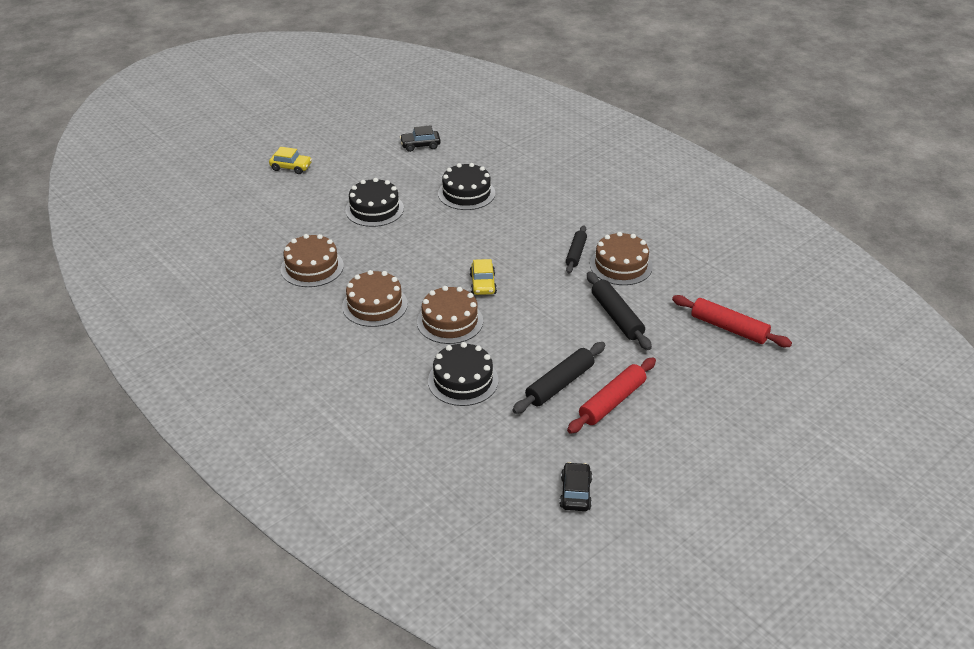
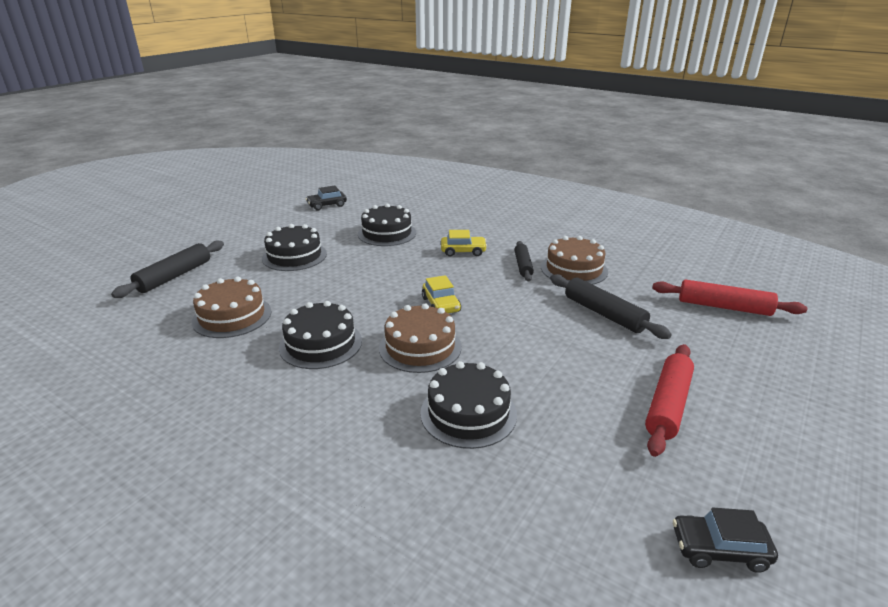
camera: 15 degrees left, 10 degrees down
yellow car [269,147,312,174] -> yellow car moved to [441,230,487,257]
brown cake [342,270,408,327] -> black cake [279,301,362,369]
black rolling pin [512,342,605,414] -> black rolling pin moved to [111,241,224,298]
black car [560,462,592,511] -> black car turned 75 degrees counterclockwise [673,508,778,573]

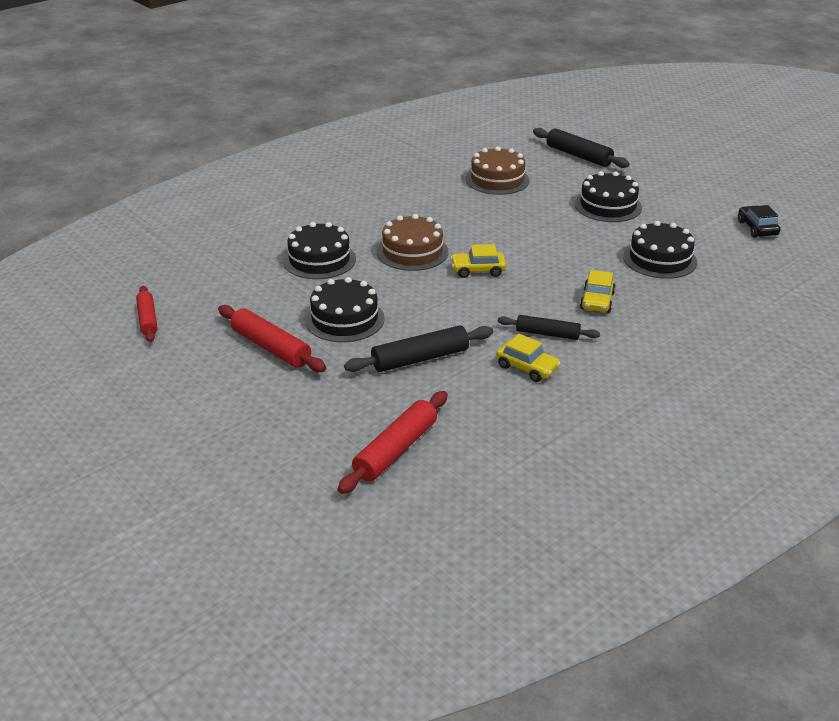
camera: 105 degrees right, 5 degrees up
black cake [279,301,362,369] -> black cake moved to [305,277,385,342]
brown cake [541,236,608,285] -> yellow car [496,334,561,382]
black car [673,508,778,573] -> red rolling pin [136,286,158,342]

